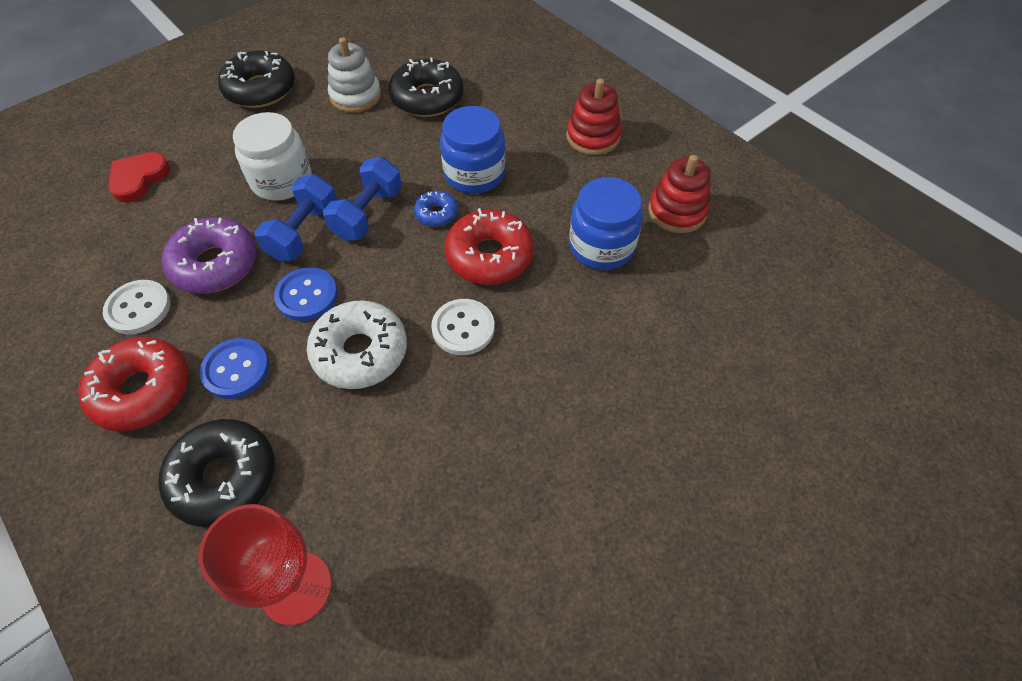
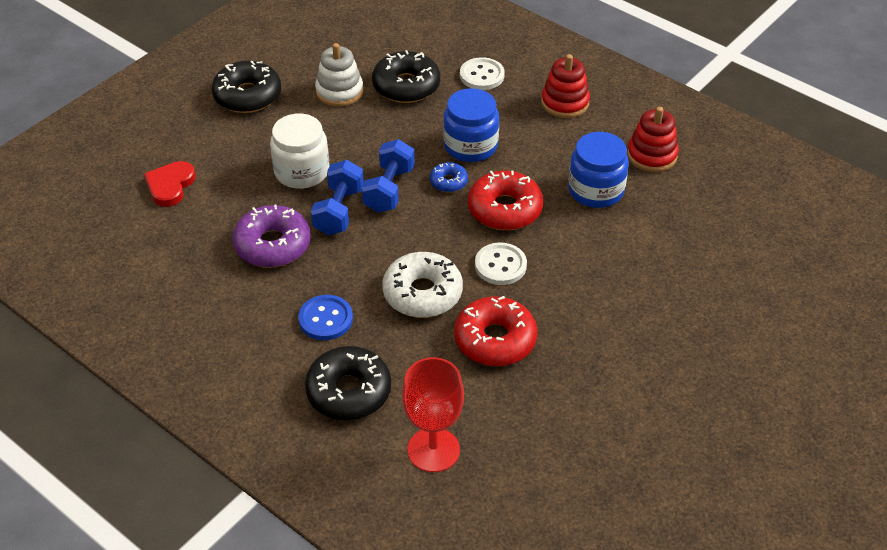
camera: 10 degrees left, 10 degrees down
red donut [78,337,189,431] -> red donut moved to [454,296,537,366]
white button [103,280,171,334] -> white button moved to [460,57,505,90]
blue button [274,267,338,321] -> none

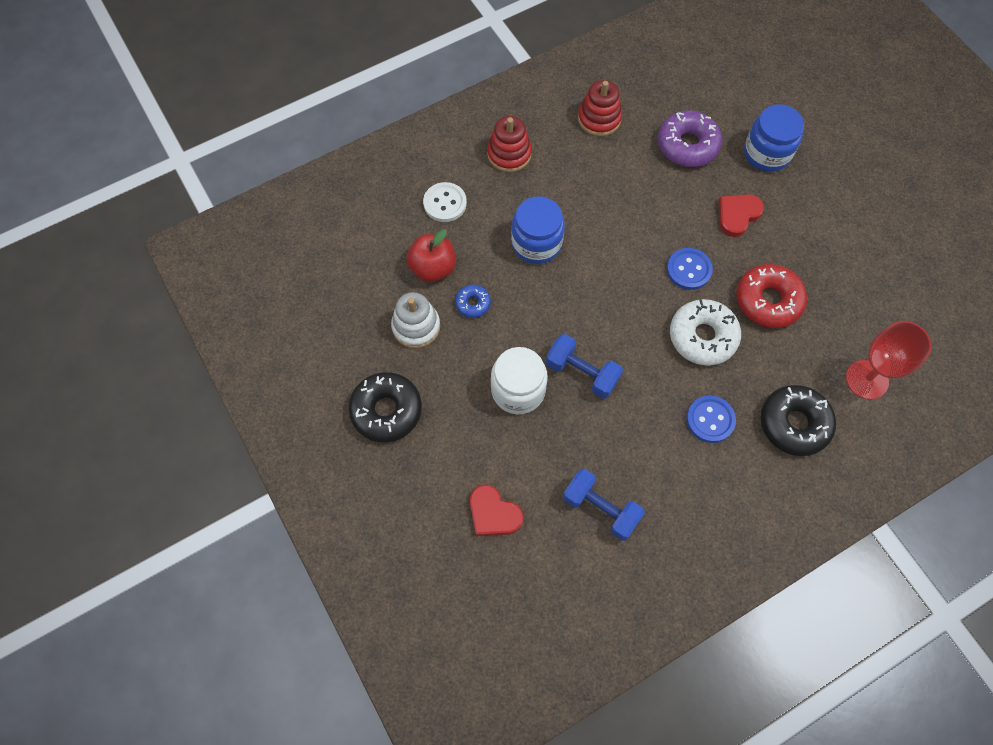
camera: 70 degrees left, 20 degrees up
purple donut [232,205,311,268] -> purple donut moved to [657,111,722,167]
blue dumbbell [362,139,415,213] -> blue dumbbell moved to [563,469,645,541]
black donut [372,50,440,103] -> red apple [406,229,456,282]
blue donut [430,162,468,192] -> blue donut moved to [455,285,491,318]
red donut [468,170,543,230] -> none
white button [475,242,527,285] -> blue button [667,248,713,290]
blue jar [568,132,629,208] -> blue jar moved to [744,104,804,172]
none -> red heart [719,194,764,237]

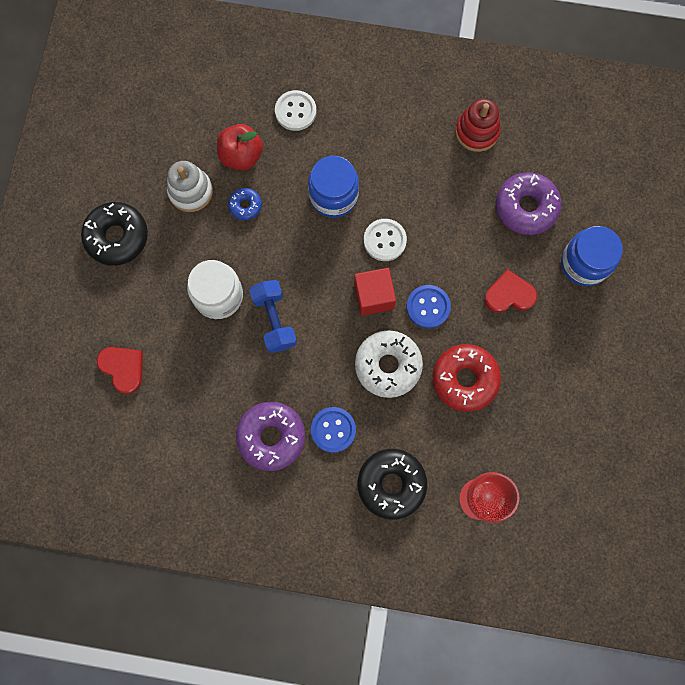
camera: 40 degrees right, 10 degrees up
red heart [470,485,523,536] -> red heart turned 150 degrees clockwise [97,347,143,394]
red stacking toy [487,116,532,172] -> none
blue dumbbell [563,469,645,541] -> none
none -> purple donut [236,402,305,471]
none -> red cube [354,268,396,316]
none -> white button [364,219,407,261]

